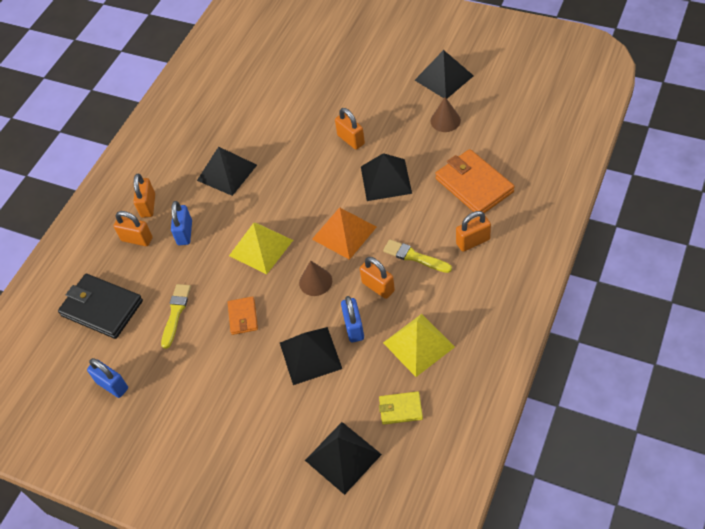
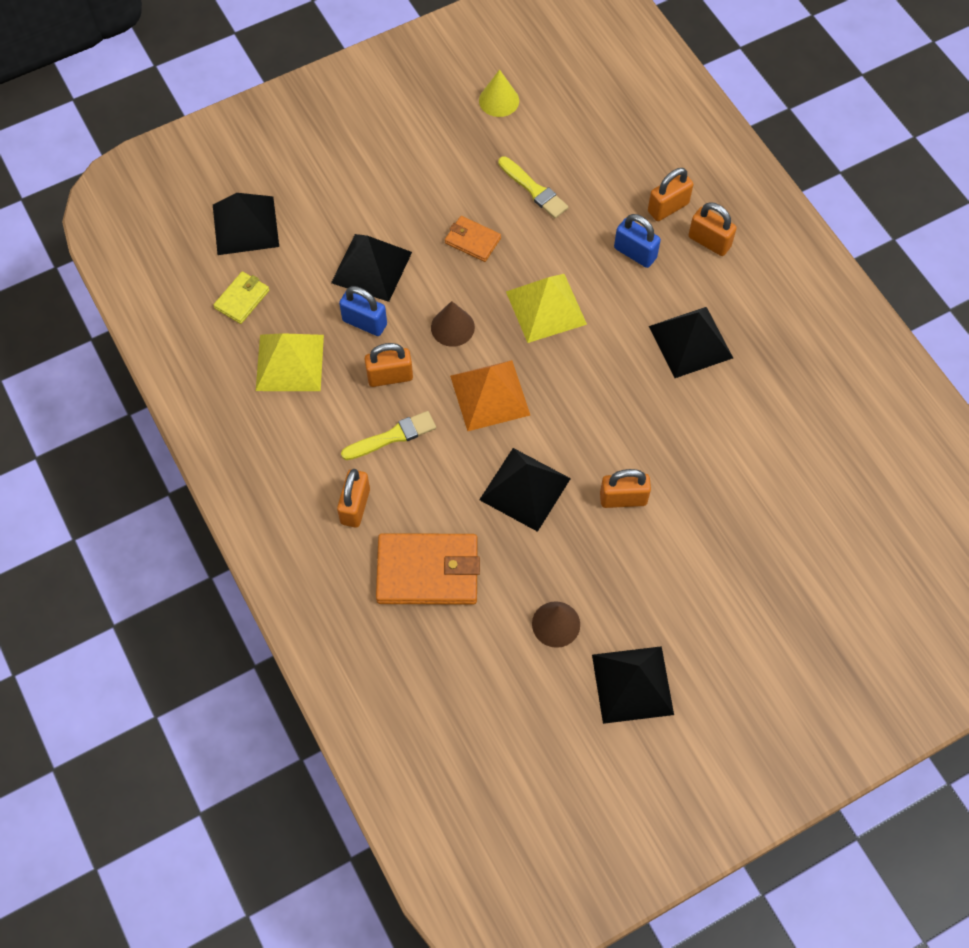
camera: 120 degrees right, 10 degrees up
black wallet [58,274,143,339] -> none
blue padlock [87,358,128,398] -> yellow cone [479,69,519,117]

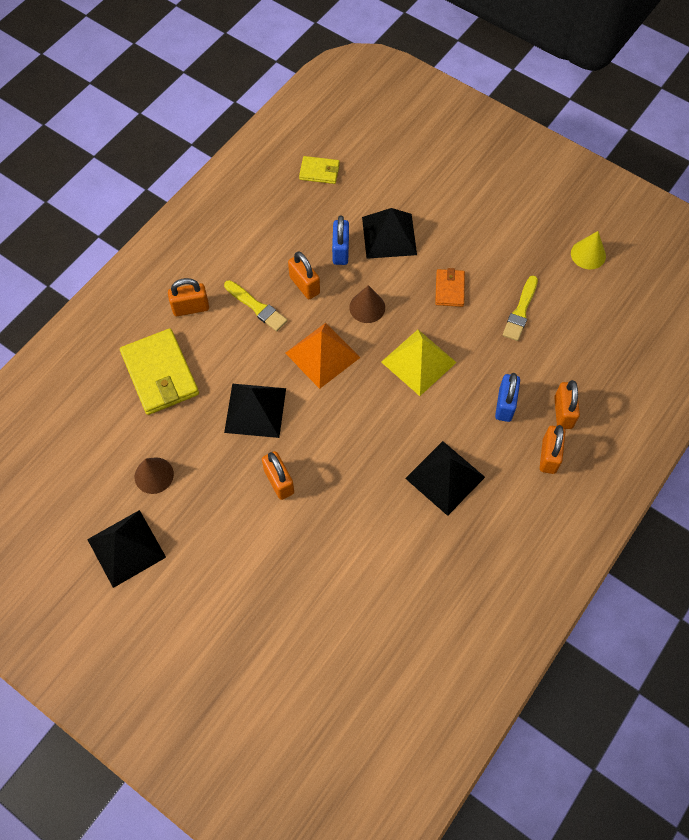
camera: 65 degrees right, 0 degrees up
black pyramid [213,193,279,255] -> none
yellow pyramid [256,333,324,391] -> none
orange wallet [376,533,480,605] -> yellow wallet [120,328,199,415]
orange padlock [648,168,693,221] -> orange padlock turned 60 degrees clockwise [554,380,580,429]

